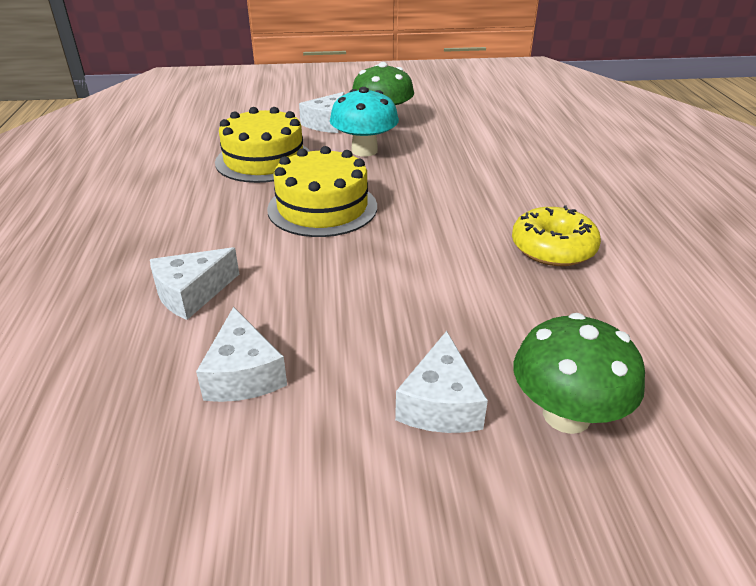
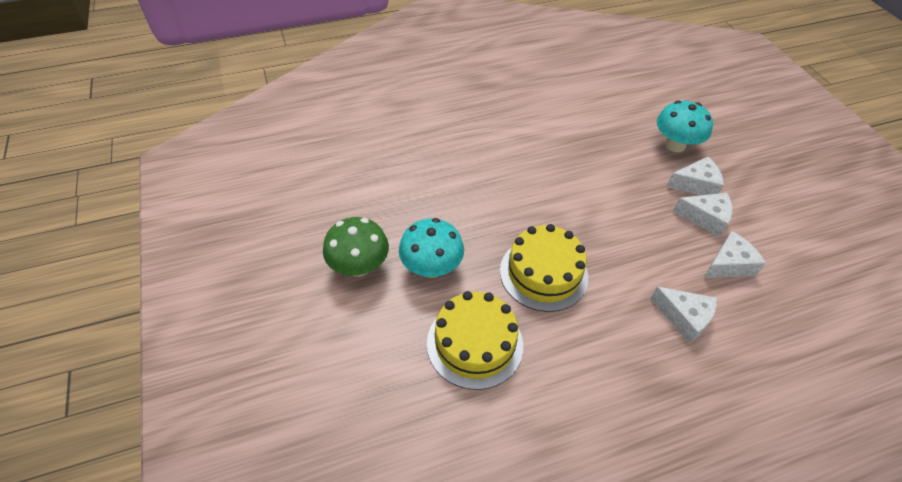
camera: 105 degrees left, 15 degrees up
white cheese [299,92,344,133] -> white cheese moved to [673,193,732,237]
yellow donut [512,206,601,266] -> none
green mushroom [513,313,645,434] -> turquoise mushroom [657,100,713,152]

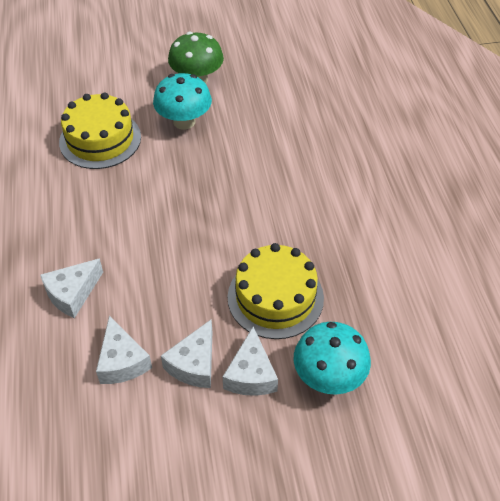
camera: 100 degrees right, 0 degrees up
yellow cake [500,224,588,312] -> yellow cake moved to [228,243,324,339]

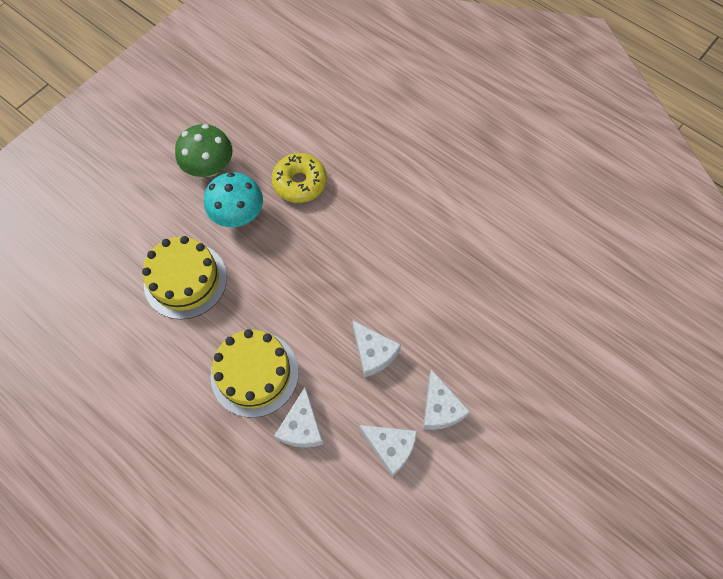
camera: 40 degrees left, 15 degrees up
white cheese [223,326,278,396] -> white cheese moved to [353,321,401,378]
yellow cake [228,243,324,339] -> yellow cake moved to [210,329,299,418]
turquoise mushroom [293,322,371,395] -> none
none -> yellow donut [272,153,327,203]

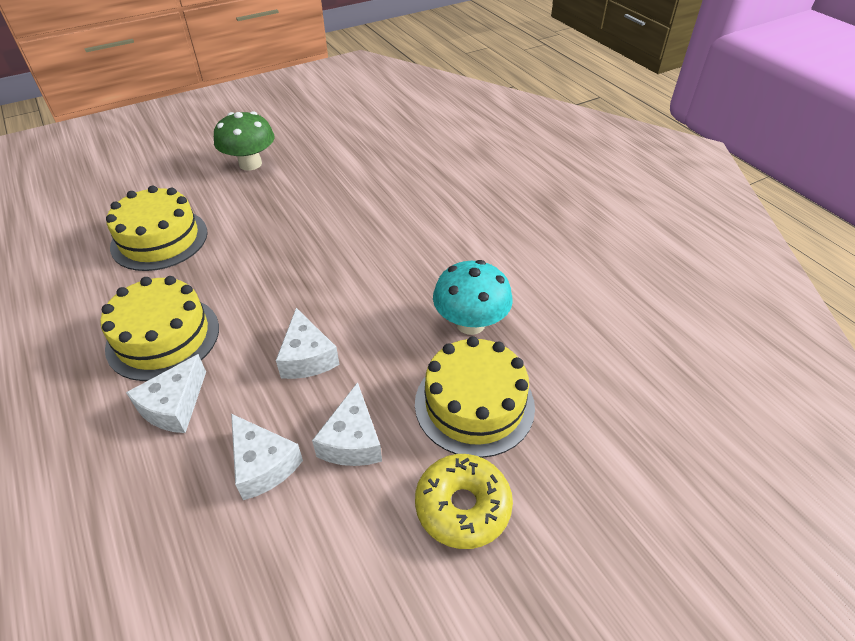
camera: 20 degrees right, 20 degrees down
turquoise mushroom [204,172,263,227] -> turquoise mushroom moved to [433,260,513,335]
yellow donut [272,153,327,203] -> yellow donut moved to [415,454,513,549]
none -> yellow cake [415,336,535,458]

